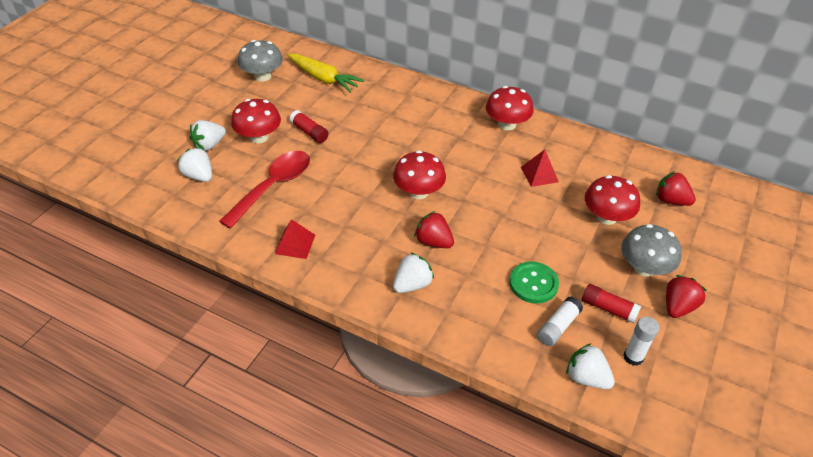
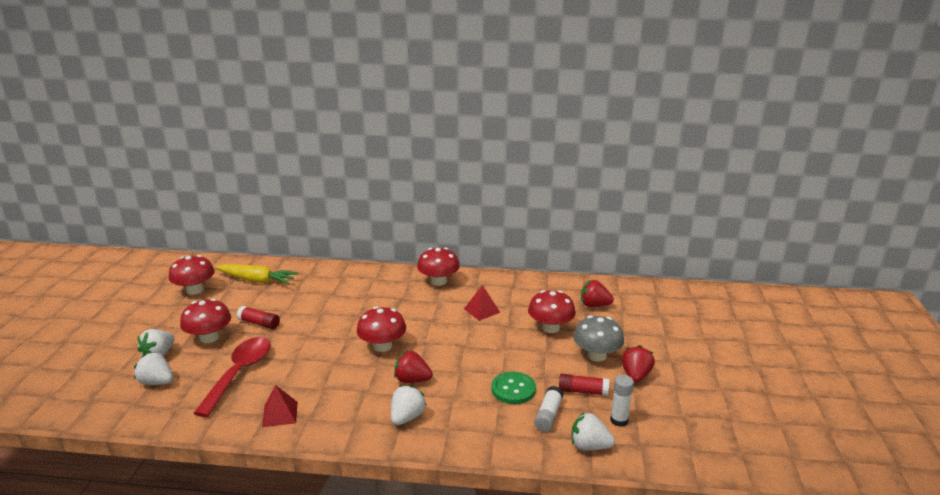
camera: 20 degrees left, 20 degrees down
grey mushroom [238,40,283,82] -> red mushroom [169,255,215,295]

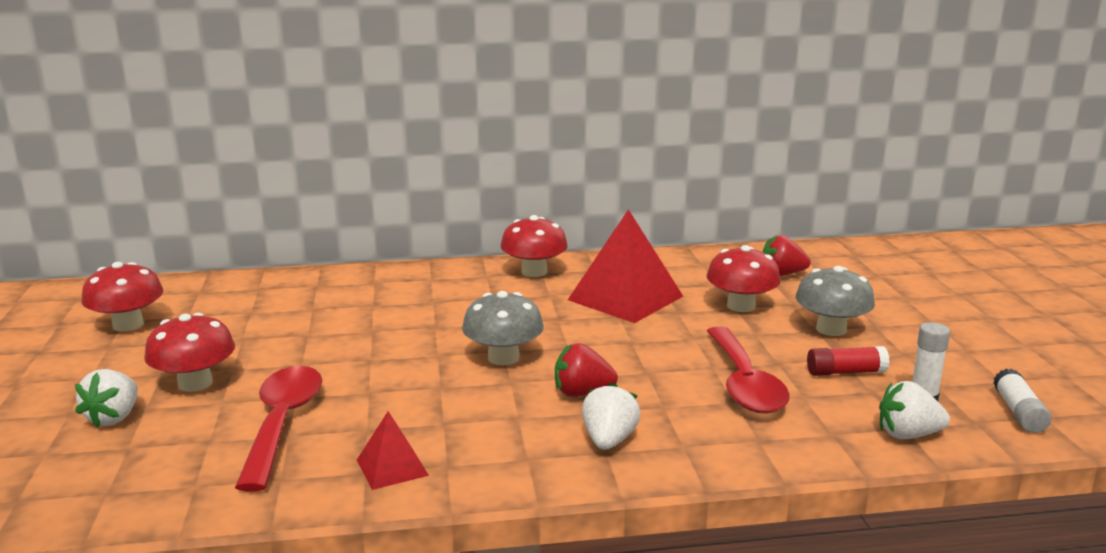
camera: 15 degrees left, 5 degrees down
white strawberry [134,352,173,385] -> none
yellow carrot [215,264,298,284] -> none
red glue stick [237,306,280,329] -> none
red mushroom [357,306,406,352] -> grey mushroom [462,291,544,365]
red pyramid [464,285,501,321] -> red pyramid [568,209,683,323], size x2.00
green button [491,372,536,404] -> red spoon [707,327,790,414]
white glue stick [534,386,563,432] -> white glue stick moved to [994,369,1052,433]
red strawberry [621,345,655,383] -> none

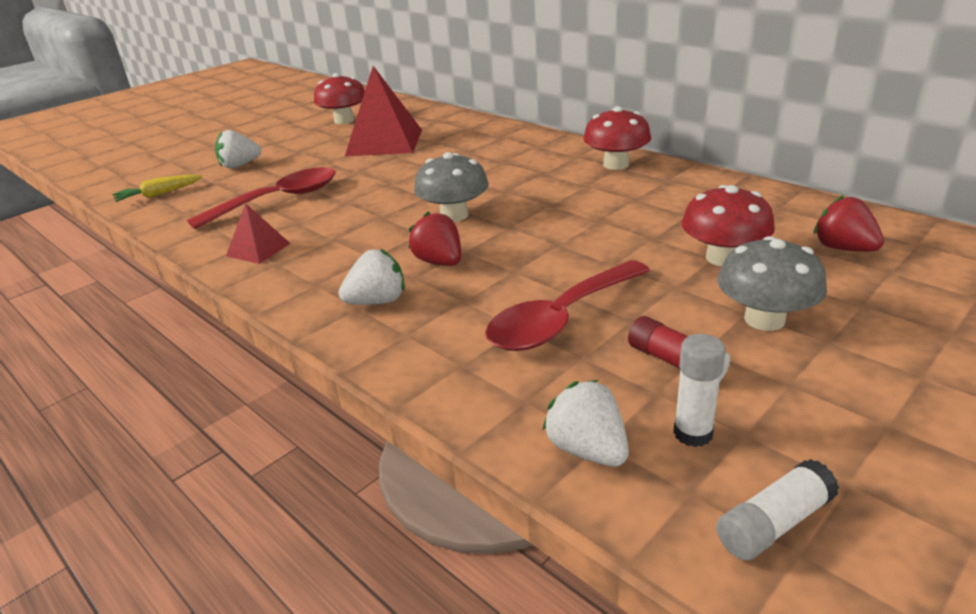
camera: 55 degrees right, 10 degrees up
red mushroom [144,313,235,392] -> none
red pyramid [568,209,683,323] -> red pyramid moved to [345,66,422,156]
none -> yellow carrot [112,175,203,202]

